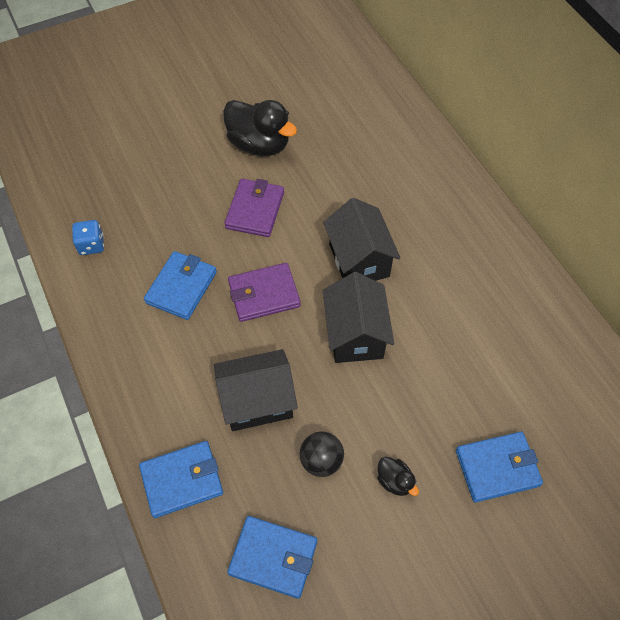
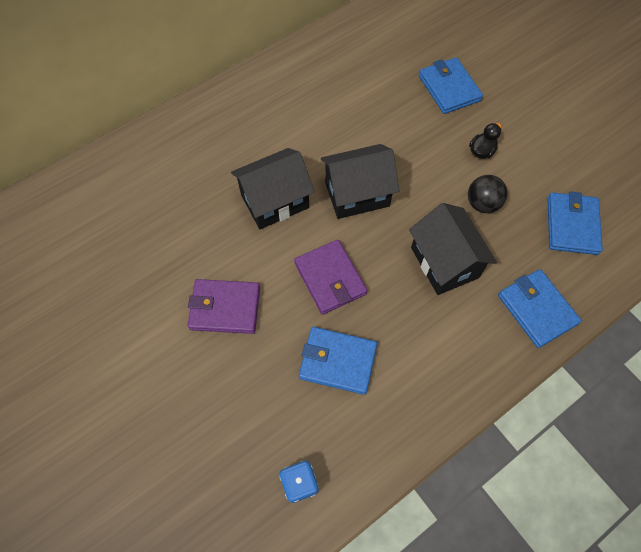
camera: 100 degrees left, 5 degrees up
black duck [223,100,297,156] -> none

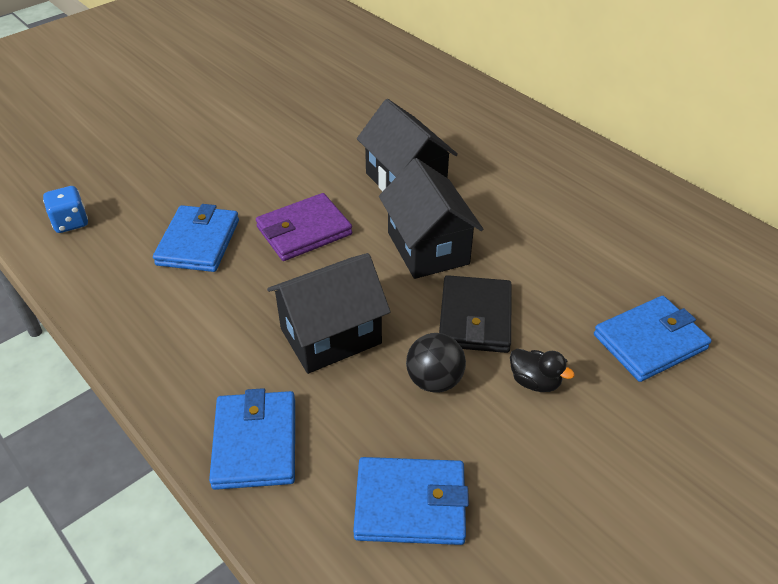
camera: 85 degrees right, 20 degrees down
purple wallet [187,279,260,334] -> none
blue wallet [498,269,582,348] -> blue wallet turned 60 degrees counterclockwise [209,388,295,490]
none -> black wallet [439,275,512,353]

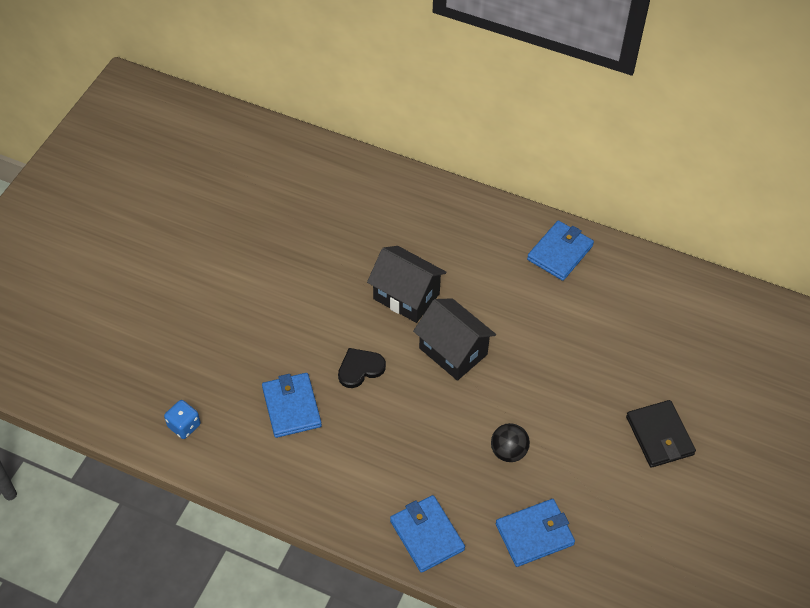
camera: 25 degrees left, 10 degrees up
purple wallet [256,193,352,261] -> black heart [338,348,386,388]
black house [267,253,391,374] -> none
black wallet [439,275,512,353] -> black wallet moved to [626,400,696,468]
black duck [510,349,575,392] -> none
blue wallet [594,296,712,382] -> blue wallet moved to [527,220,594,281]

